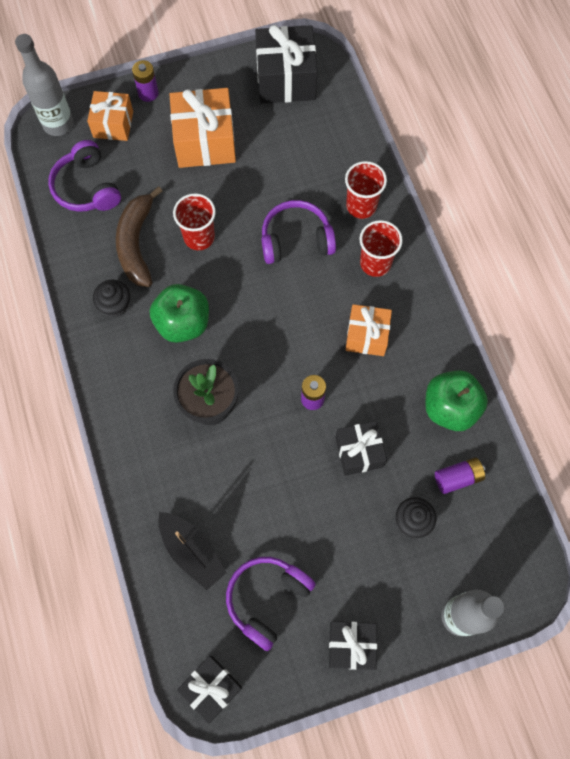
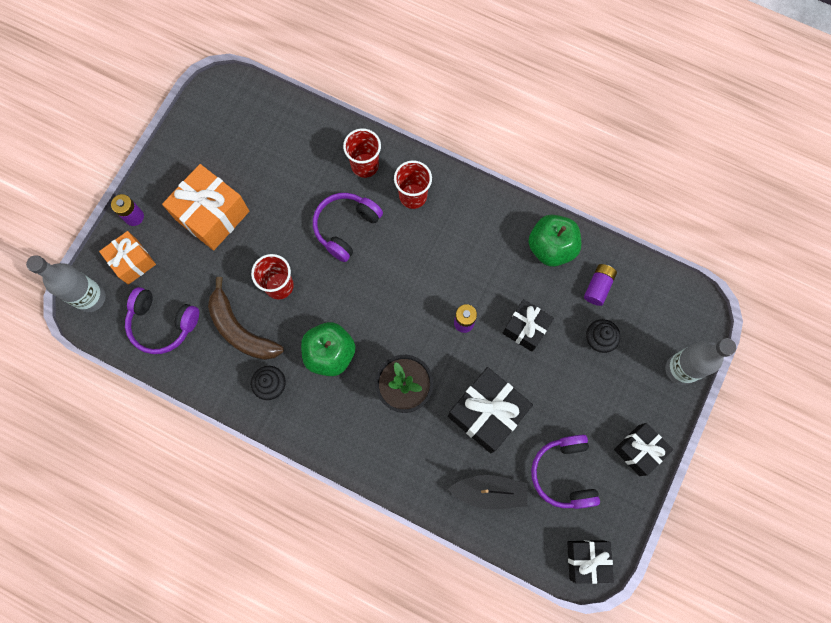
camera: 45 degrees left, 5 degrees up
black gift [255,25,318,104] -> black gift moved to [448,367,533,453]
orange gift [346,304,392,356] -> none

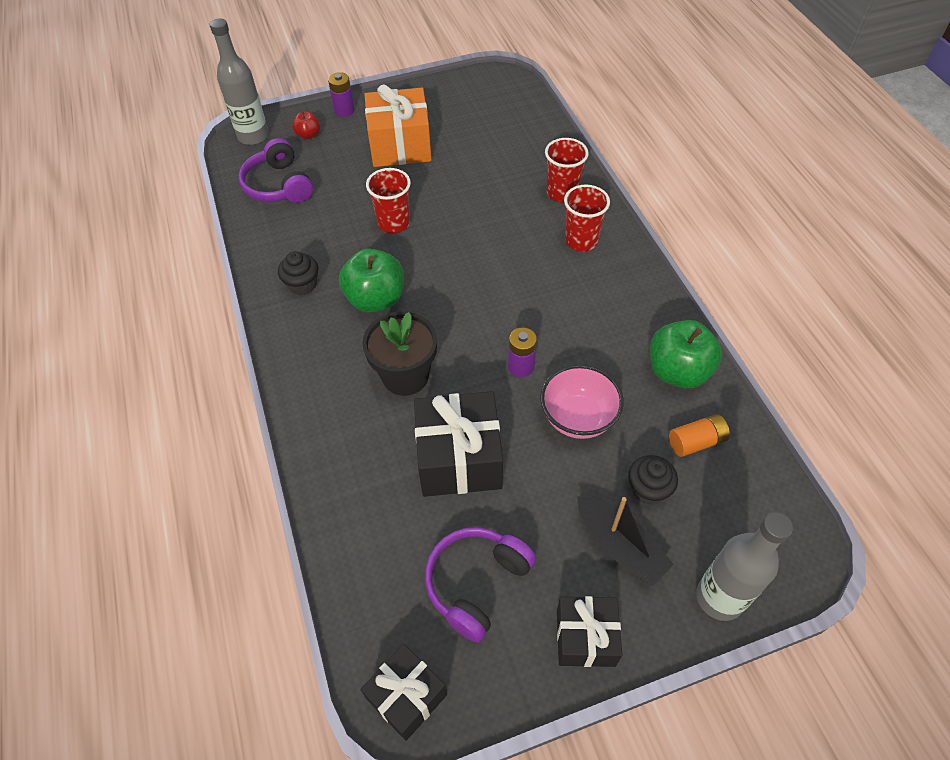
camera: 45 degrees right, 20 degrees down
orange gift [99,231,156,285] -> red apple [292,111,320,139]
brown banana [208,277,284,360] -> none
purple headphones [313,193,383,262] -> none
black boat [448,475,528,509] -> black boat moved to [577,496,674,586]
black gift [502,299,554,352] -> pink bowl [540,364,624,439]
purple battery [584,264,617,306] -> orange battery [669,414,730,457]

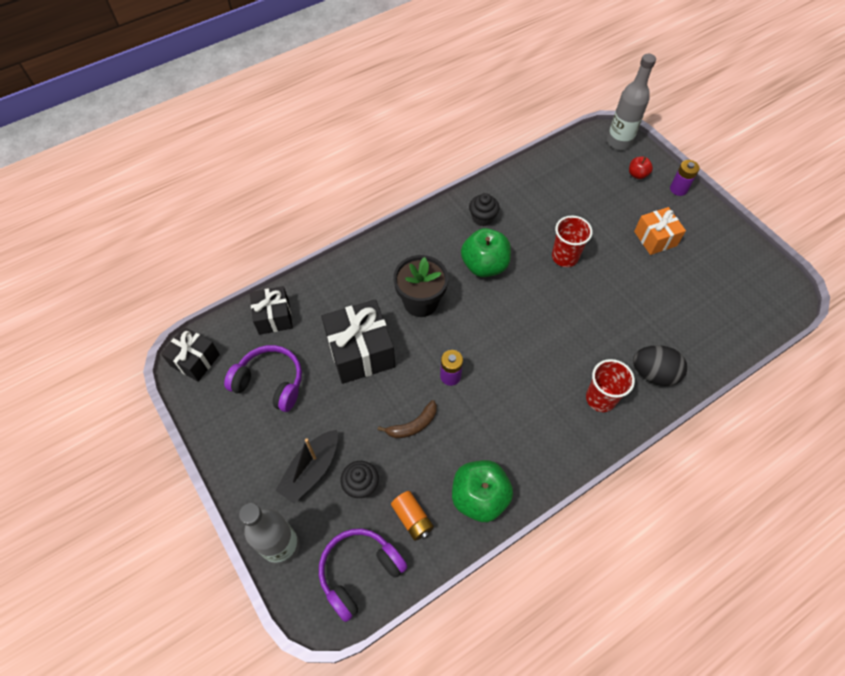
camera: 75 degrees right, 5 degrees up
purple headphones [238,138,313,203] -> purple headphones moved to [319,528,407,622]
orange gift [364,84,432,167] -> orange gift [634,207,686,255], size x0.63
pink bowl [540,364,624,439] -> brown banana [378,400,437,438]
red cup [545,138,589,203] -> black egg [633,345,687,386]
black gift [557,596,622,667] -> black gift moved to [250,286,293,335]

